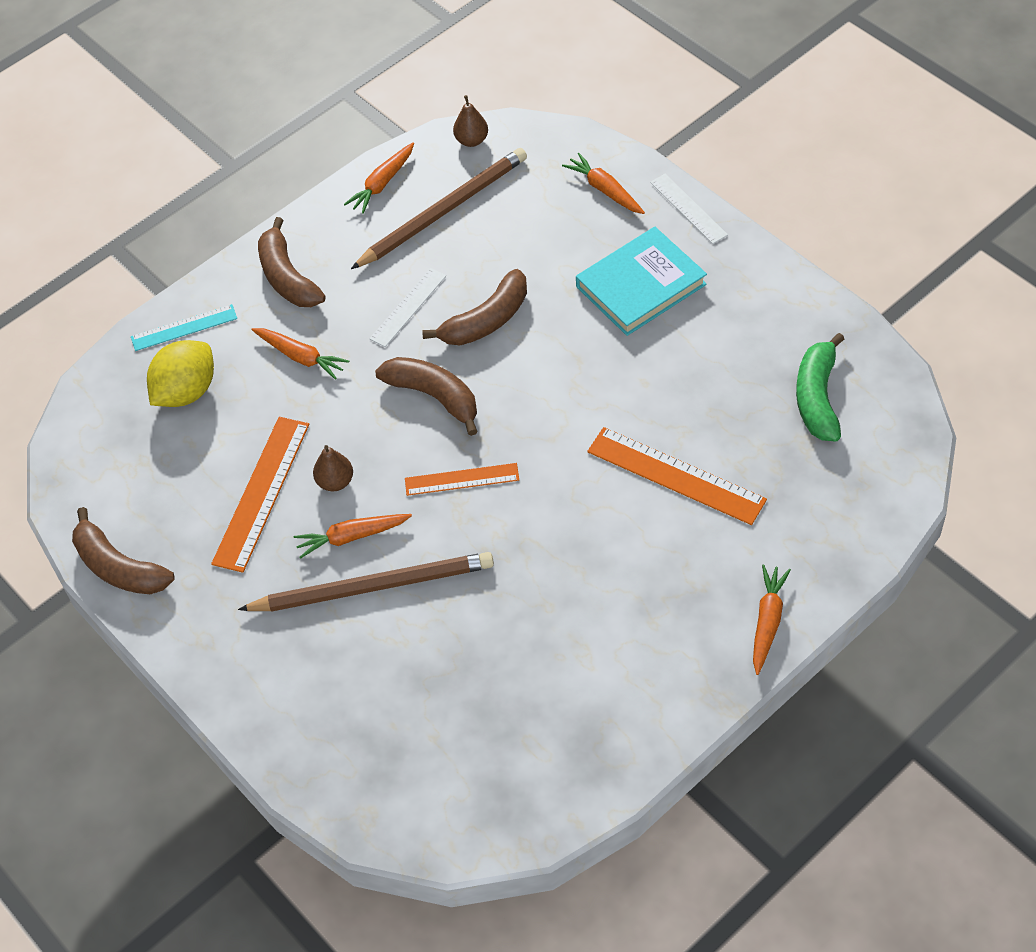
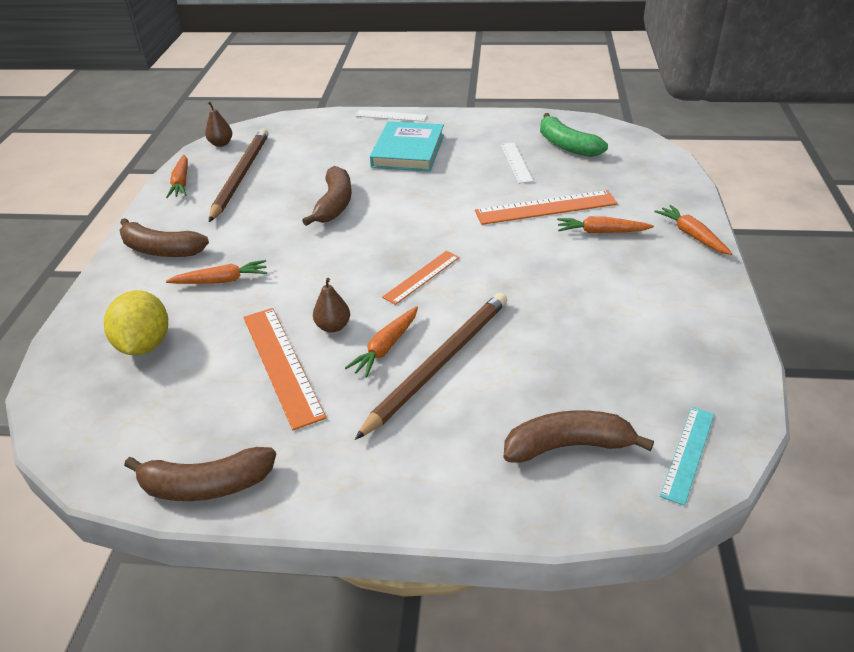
camera: 45 degrees left, 15 degrees down
turquoise ruler [131,304,237,351] -> turquoise ruler moved to [660,407,714,506]
white ruler [369,268,446,347] -> white ruler moved to [501,143,534,183]
brown banana [375,357,478,436] -> brown banana moved to [504,410,654,463]
orange carrot [562,153,645,214] -> orange carrot moved to [557,216,654,233]

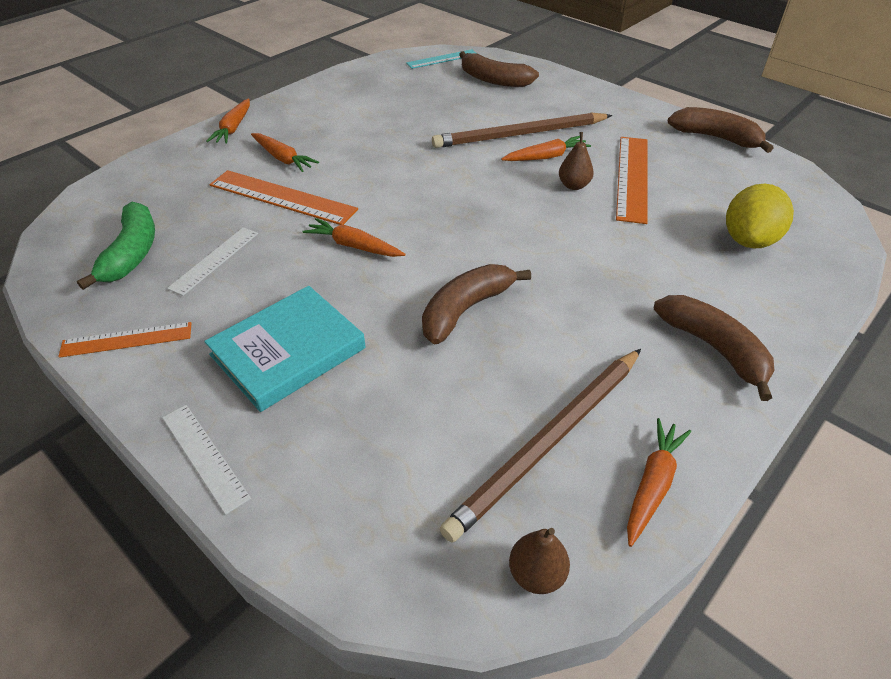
camera: 145 degrees left, 5 degrees up
orange carrot [166,260,267,284] -> orange carrot moved to [302,218,405,257]
orange ruler [382,251,460,305] -> orange ruler moved to [58,322,191,358]

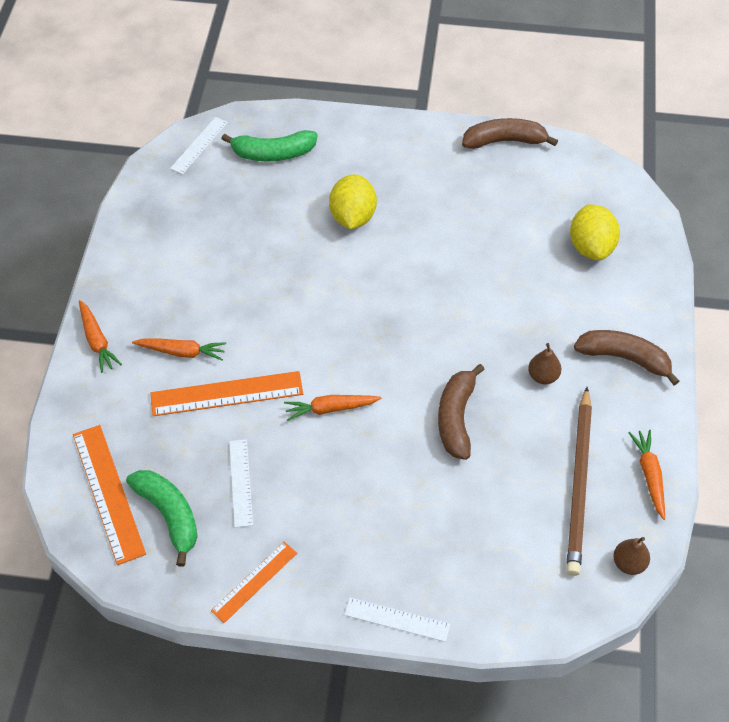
camera: 35 degrees left, 10 degrees up
turquoise book [204,286,366,412] -> none
turquoise ruler [406,49,477,69] -> white ruler [170,117,228,174]
brown pencil [432,113,612,148] -> yellow lemon [329,174,377,229]
brown banana [459,51,539,87] -> green banana [221,130,318,161]
orange carrot [501,136,591,161] -> none
brown pear [559,132,594,190] -> brown pear moved to [528,343,561,384]
orange ruler [616,137,648,224] -> orange ruler moved to [73,425,146,565]

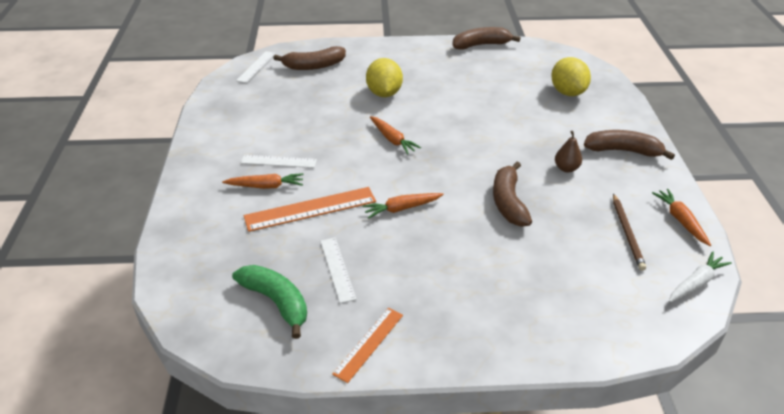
camera: 10 degrees left, 15 degrees down
orange ruler [73,425,146,565] -> none
orange carrot [79,300,122,373] -> orange carrot moved to [370,116,421,154]
green banana [221,130,318,161] -> brown banana [273,46,346,70]
white ruler [344,598,450,642] -> white ruler moved to [241,155,317,168]
brown pencil [566,387,592,576] -> brown pencil [613,193,646,271], size x0.60
brown pear [613,537,650,575] -> white carrot [669,252,732,302]

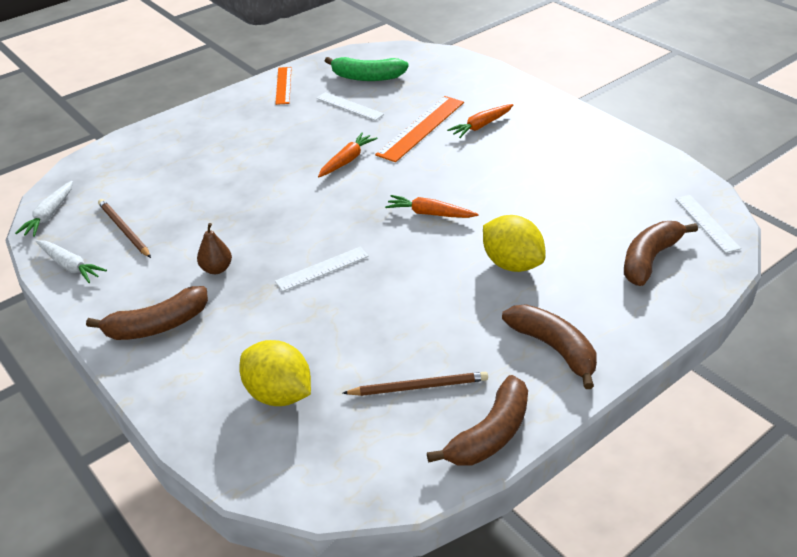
camera: 145 degrees right, 0 degrees up
white ruler [241,155,317,168] -> white ruler moved to [275,247,369,291]
brown banana [493,162,532,227] -> brown banana moved to [502,304,597,389]
orange carrot [652,189,711,246] -> white carrot [36,240,107,283]
none -> brown pencil [343,372,488,396]

